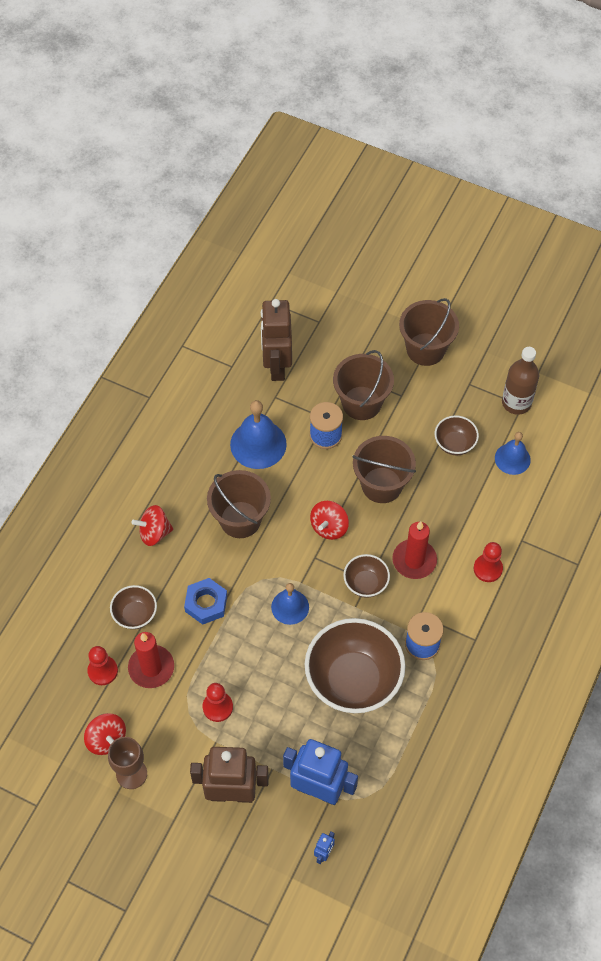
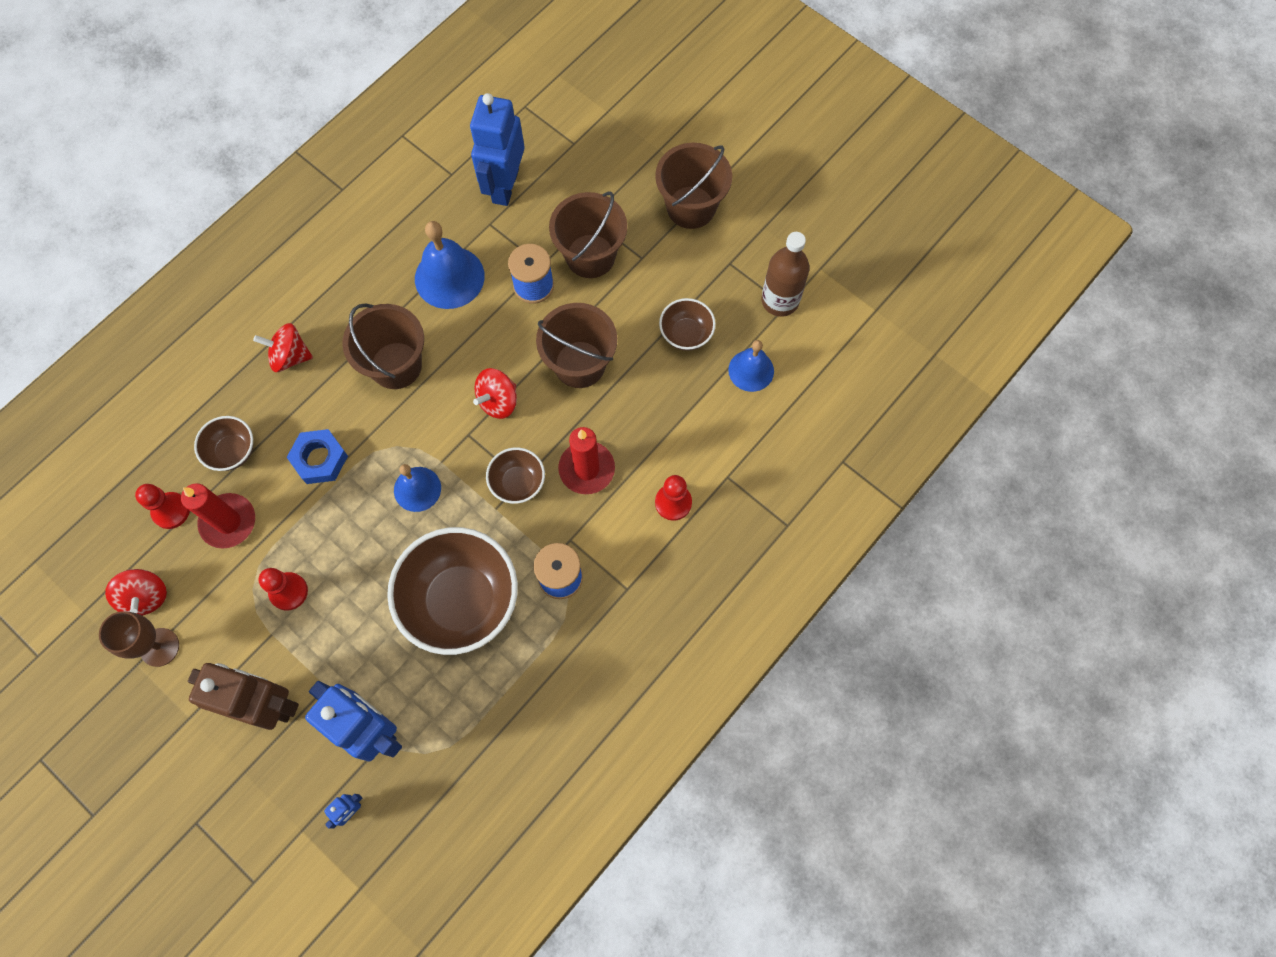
camera: 15 degrees right, 10 degrees up
brown robot [261,299,292,381] -> blue robot [470,93,525,206]

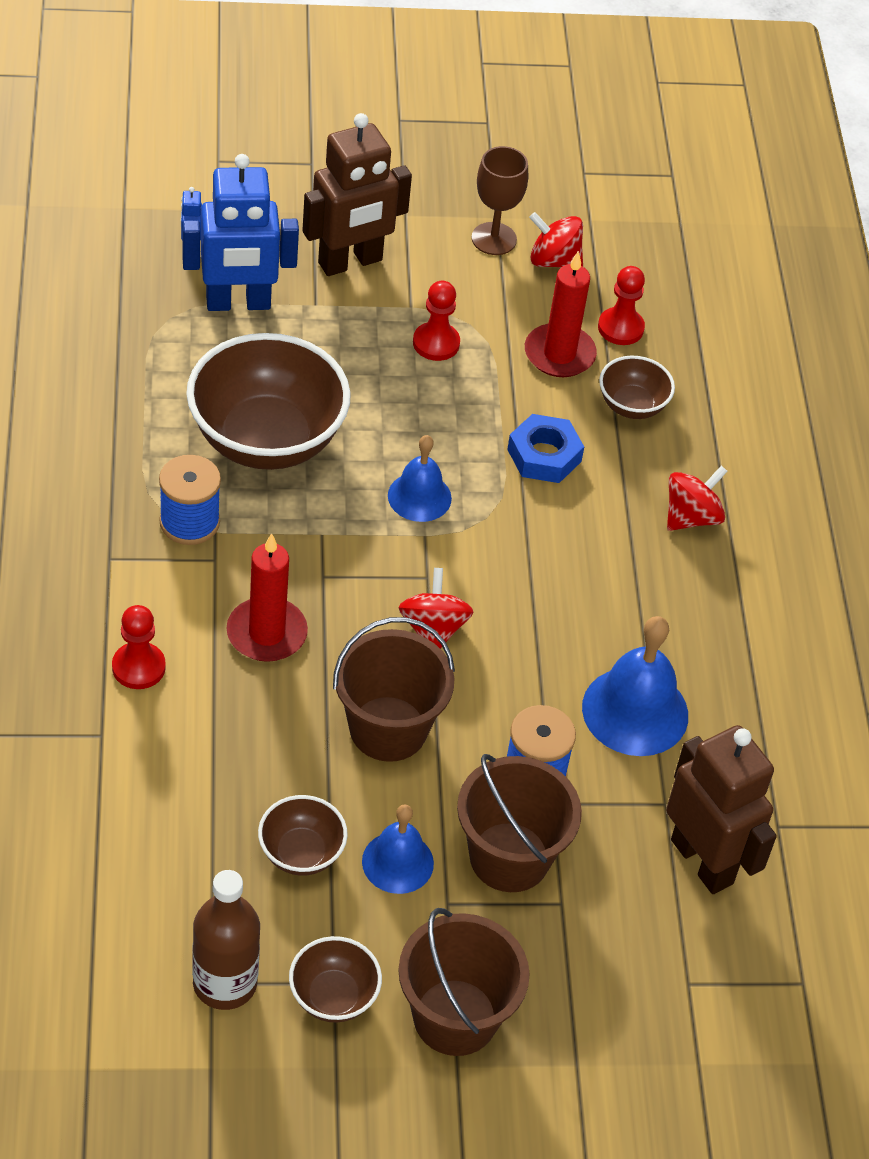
camera: 130 degrees right, 20 degrees down
brown bucket [342,304,424,389] -> none
blue robot [470,93,525,206] -> brown robot [666,725,777,894]
brown bowl [486,447,545,504] -> brown bowl moved to [289,936,382,1023]
blue bell [728,340,774,392] -> blue bell moved to [362,804,434,894]

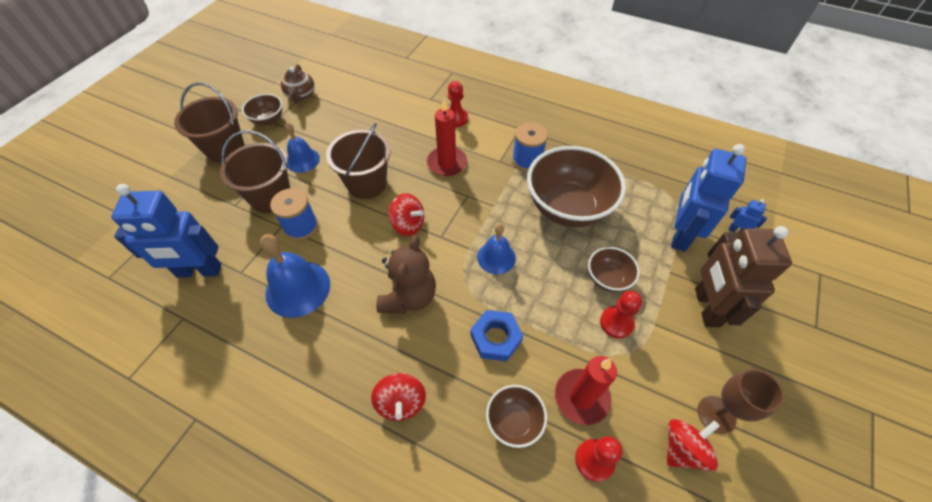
camera: 125 degrees right, 5 degrees up
brown bottle [192,870,260,1010] -> brown teapot [281,64,315,103]
brown bowl [258,795,348,876] -> brown bowl moved to [588,247,640,292]
brown robot [666,725,777,894] -> blue robot [111,184,221,278]
none -> brown teddy bear [376,236,436,314]

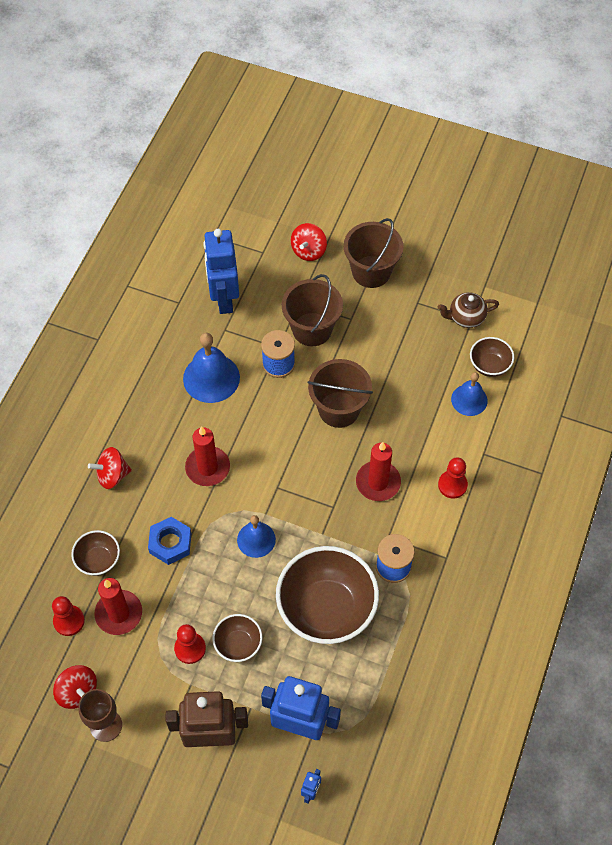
camera: 85 degrees right, 5 degrees up
brown bowl [242,94,282,126] -> brown bowl moved to [470,337,514,377]
blue bell [285,122,320,173] -> blue bell moved to [451,372,488,416]
brown teddy bear [376,236,436,314] -> red candle [185,426,230,486]
red spinning top [389,193,424,236] -> red spinning top moved to [291,223,327,261]

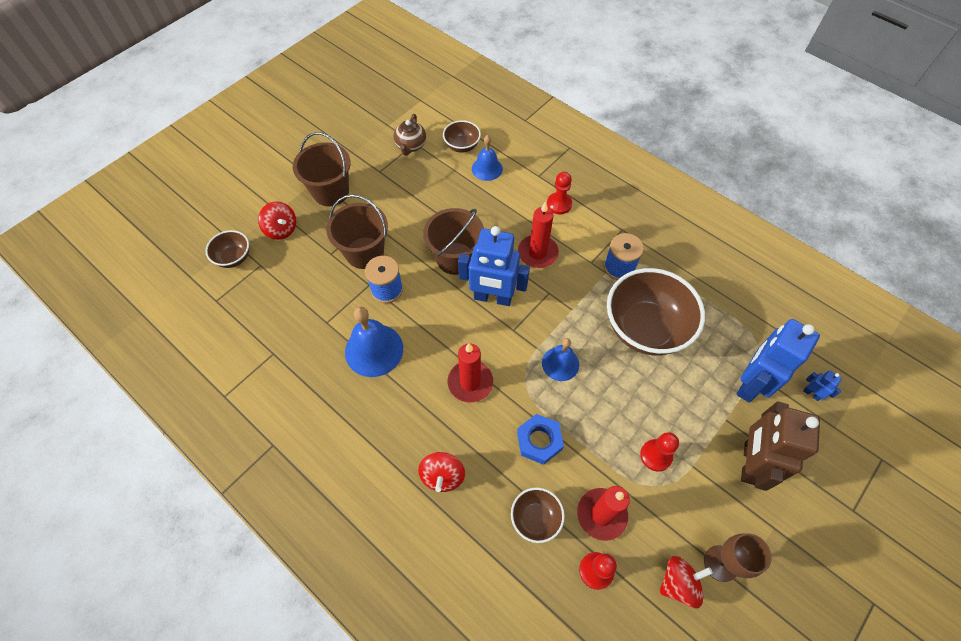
camera: 70 degrees left, 0 degrees up
blue robot [203,229,239,314] -> blue robot moved to [458,226,530,306]
brown bowl [213,614,262,662] -> brown bowl moved to [205,230,249,268]

